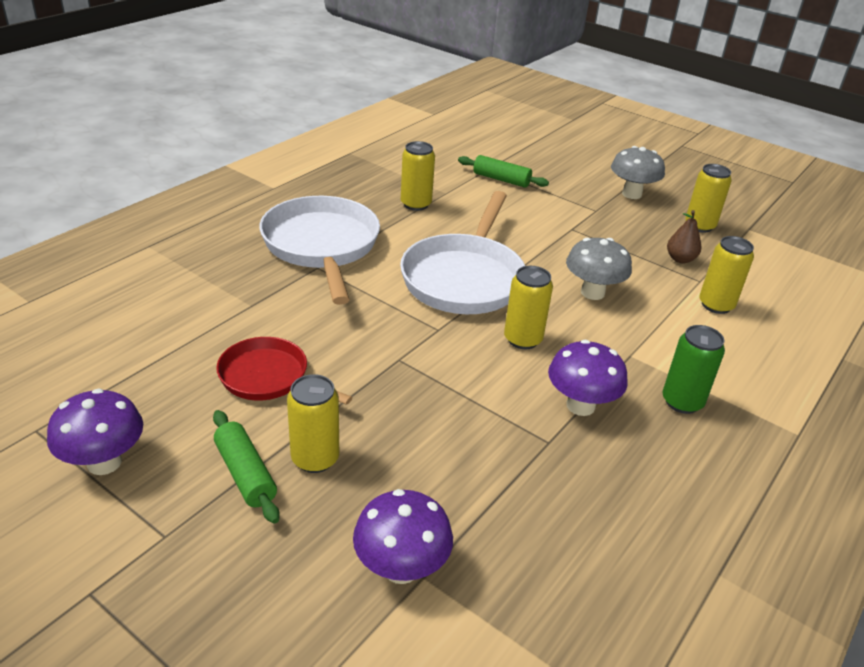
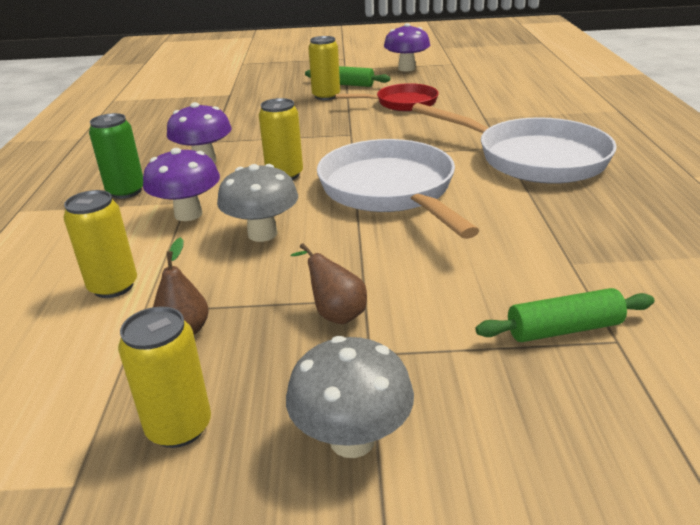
camera: 145 degrees right, 5 degrees down
purple mushroom [353,489,453,584] -> purple mushroom moved to [143,148,220,221]
yellow can [401,141,435,211] -> none
none -> brown pear [290,243,367,324]

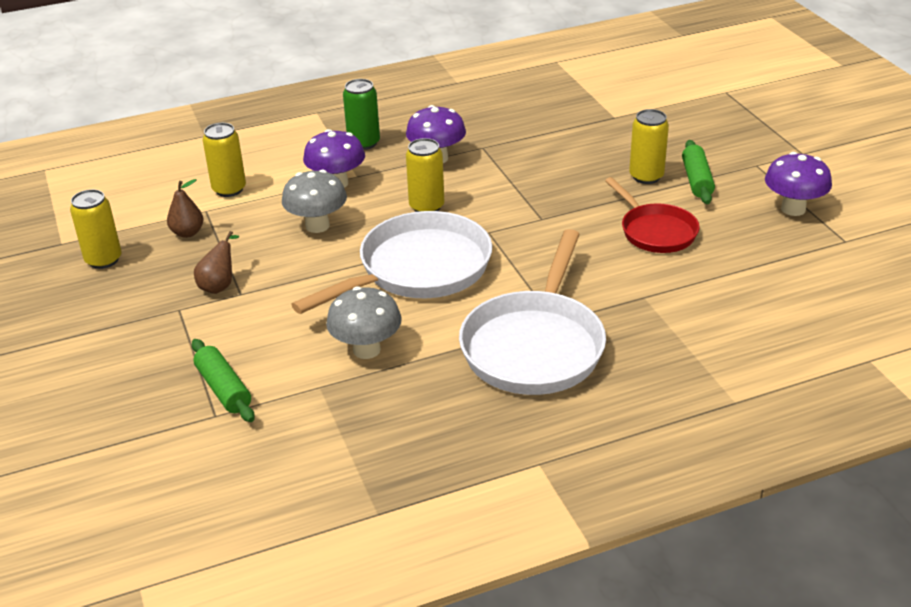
camera: 70 degrees right, 5 degrees up
grey mushroom [286,336,414,458] -> grey mushroom moved to [326,286,402,359]

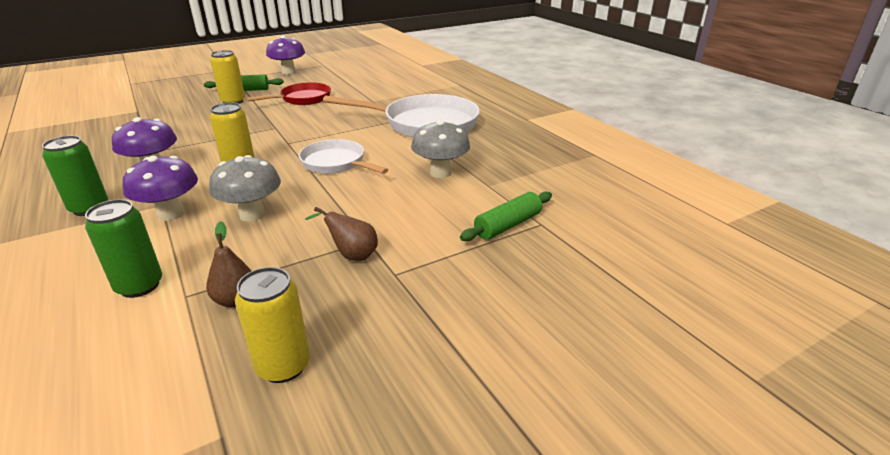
camera: 100 degrees left, 5 degrees down
yellow can [203,123,246,197] -> green can [85,199,162,298]
white pan [291,211,492,314] -> white pan [299,139,388,174], size x0.60

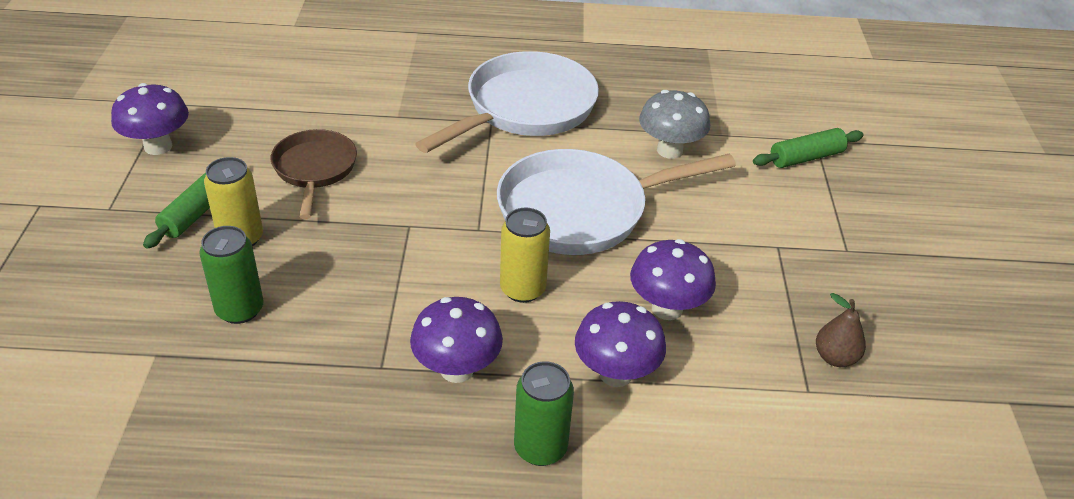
camera: 60 degrees left, 10 degrees up
green can [85,199,162,298] -> green can moved to [199,226,264,324]
grey mushroom [209,155,281,221] -> purple mushroom [630,239,716,320]
yellow can [235,267,310,383] -> none
red pan [246,82,331,105] -> brown pan [271,129,357,219]
white pan [299,139,388,174] -> white pan [497,149,736,255], size x1.68
brown pear [305,207,378,261] -> none
green rolling pin [460,191,552,241] -> green rolling pin turned 75 degrees clockwise [753,128,864,168]

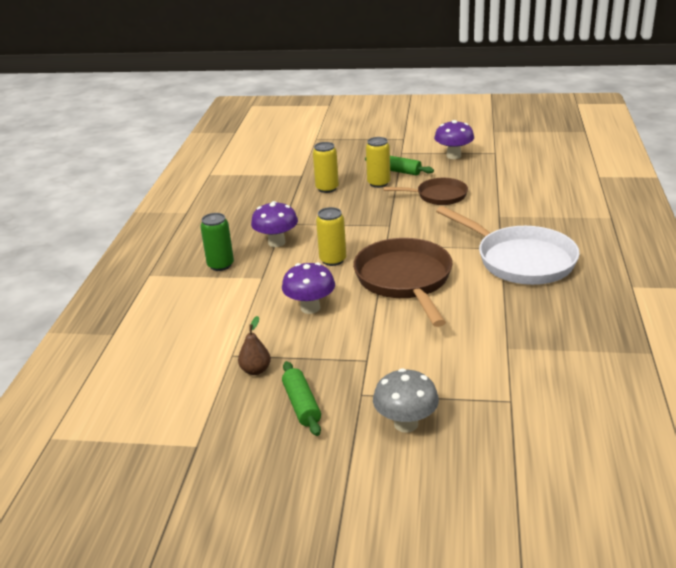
camera: 100 degrees right, 10 degrees down
green can [199,226,264,324] -> yellow can [313,142,339,193]
white pan [497,149,736,255] -> brown pan [353,238,453,327]
purple mushroom [575,301,666,387] -> none
grey mushroom [639,90,710,159] -> grey mushroom moved to [373,368,439,433]
green rolling pin [753,128,864,168] -> green rolling pin moved to [282,361,321,436]

